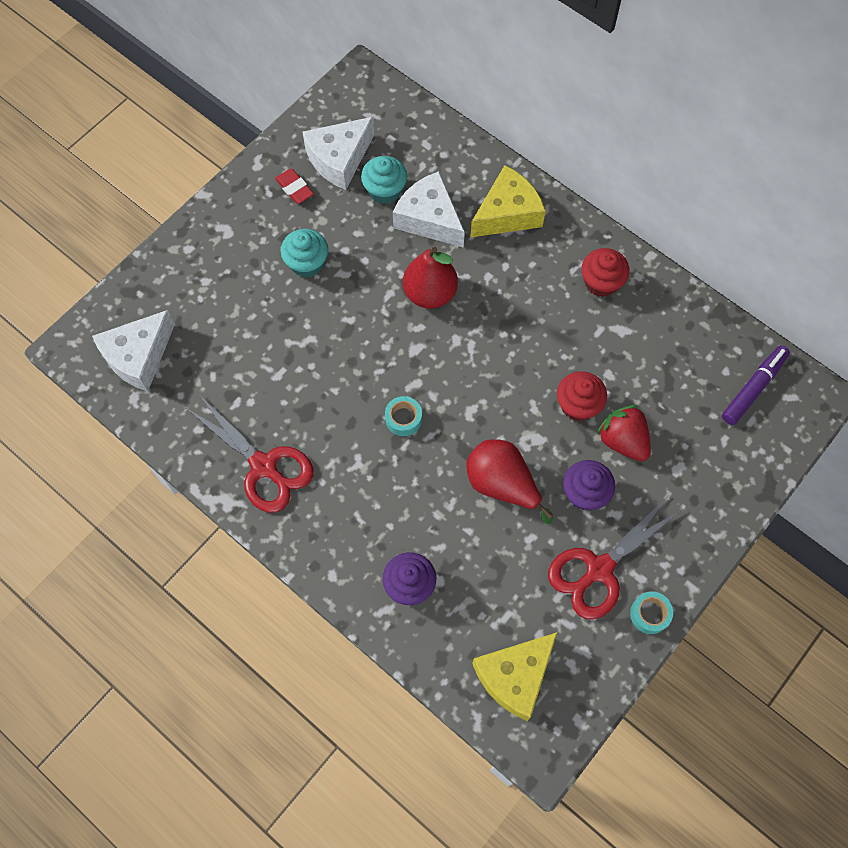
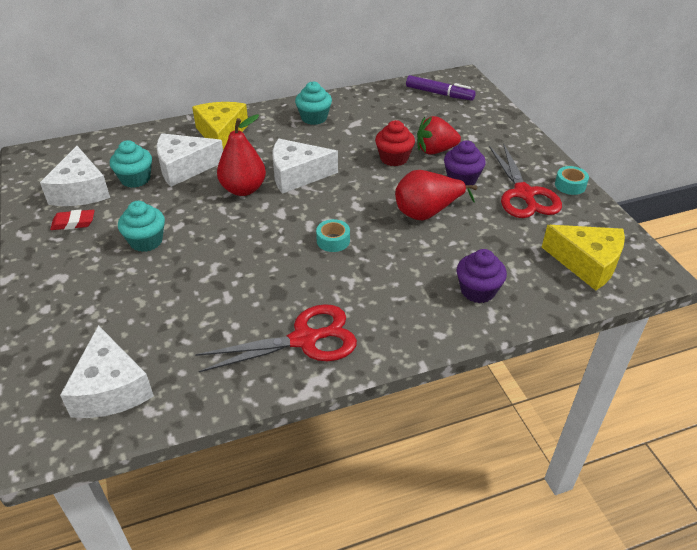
camera: 60 degrees left, 25 degrees down
yellow cheese [472,632,557,721] -> yellow cheese turned 45 degrees counterclockwise [542,225,625,290]
red cupcake [582,248,630,297] -> turquoise cupcake [295,82,332,125]
purple marker [722,345,790,425] -> purple marker turned 135 degrees clockwise [406,75,476,101]
none -> white cheese [272,138,338,194]

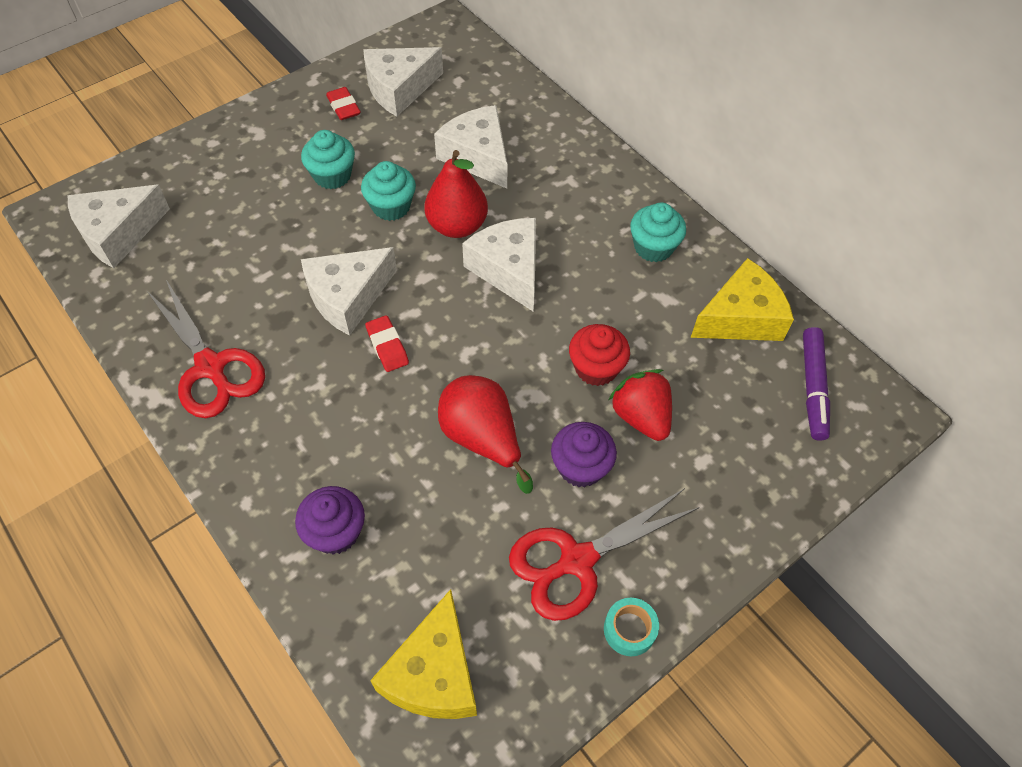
camera: 70 degrees right, 15 degrees up
turquoise cupcake [110,140,152,188] -> turquoise cupcake moved to [361,161,416,221]
yellow cheese [192,102,248,150] -> yellow cheese moved to [690,258,794,341]
turquoise tape [316,219,350,252] -> red eraser [365,315,409,372]
none -> white cheese [301,247,397,336]

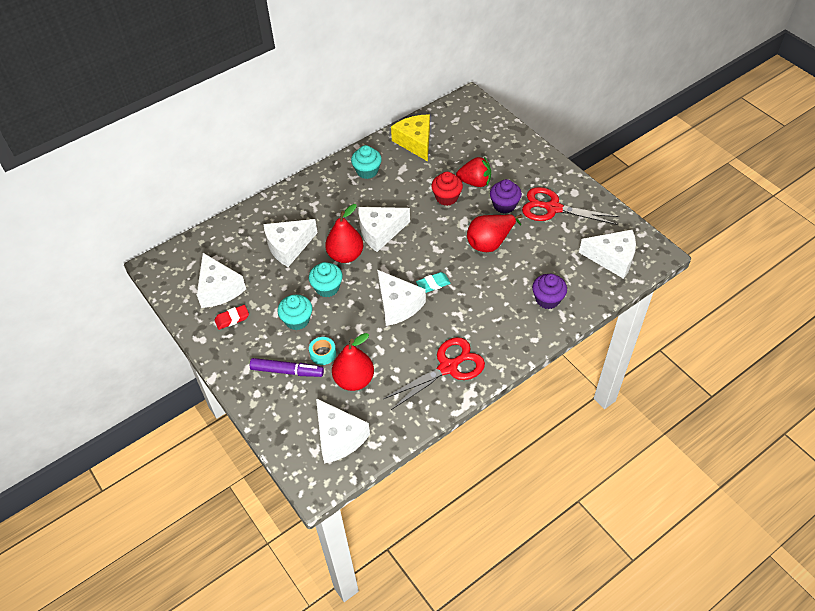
camera: 85 degrees left, 5 degrees down
red eraser [365,315,409,372] -> turquoise eraser [416,272,451,293]
yellow cheese [370,589,477,719] -> white cheese [579,230,636,279]
red scissors [509,488,700,621] -> red scissors turned 135 degrees clockwise [522,187,619,225]
turquoise tape [604,598,659,656] -> turquoise tape moved to [309,337,336,365]
red strawberry [608,369,672,441] -> red strawberry turned 150 degrees counterclockwise [456,156,491,187]
purple marker [803,327,830,441] -> purple marker moved to [250,358,324,377]
none -> red pear [332,333,374,391]

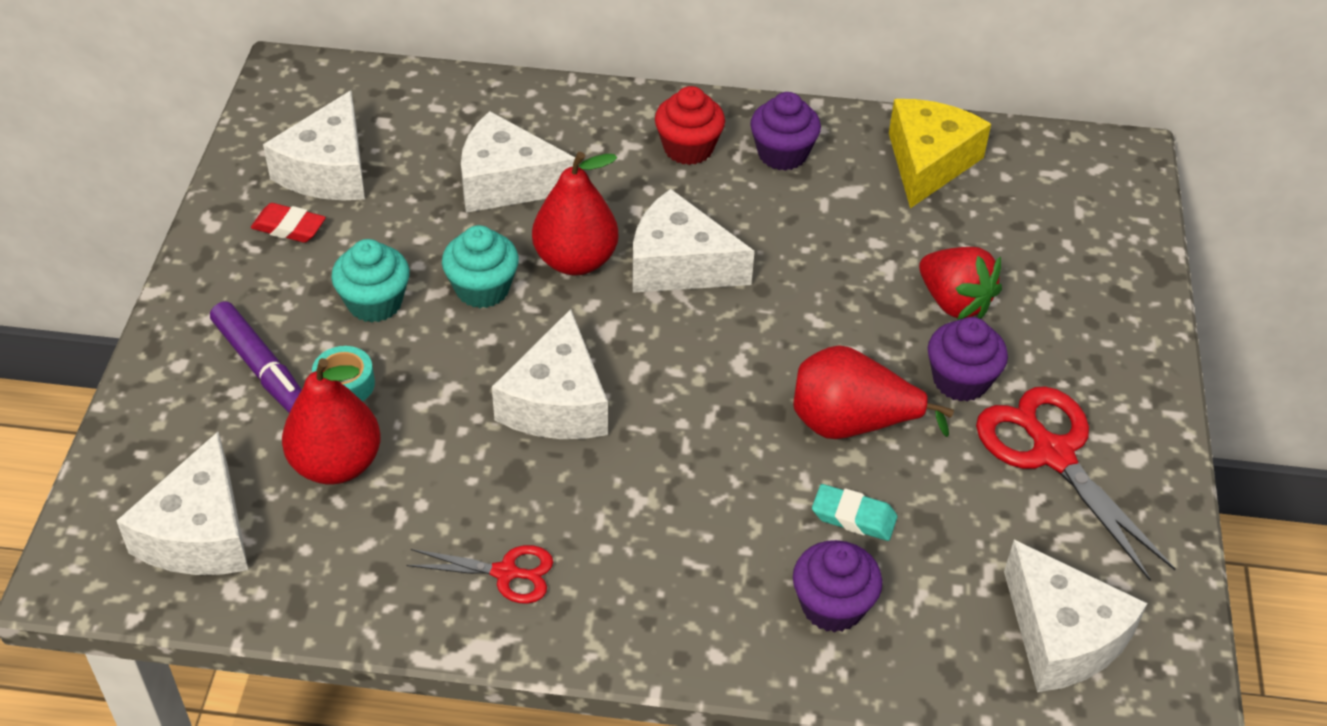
camera: 40 degrees right, 5 degrees down
turquoise cupcake [351,145,382,179] -> purple cupcake [750,92,821,171]
red scissors [383,337,485,410] -> red scissors [406,545,553,604], size x0.55
turquoise eraser [416,272,451,293] -> turquoise eraser moved to [812,484,897,541]
red cupcake [431,172,463,206] -> red cupcake moved to [655,86,725,165]

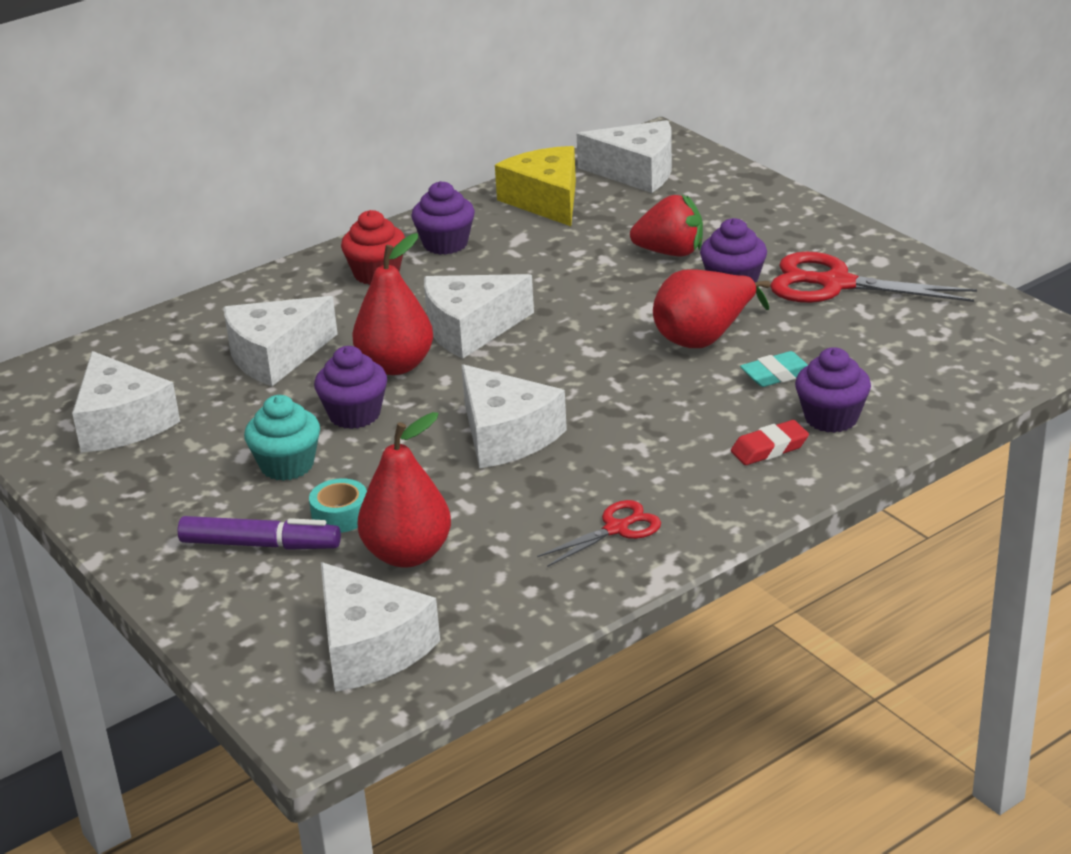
camera: 40 degrees left, 15 degrees down
red eraser [251,203,326,243] -> red eraser moved to [731,420,809,465]
turquoise cupcake [442,225,519,308] -> purple cupcake [314,346,387,429]
white cheese [1004,540,1148,692] -> white cheese moved to [577,120,672,193]

